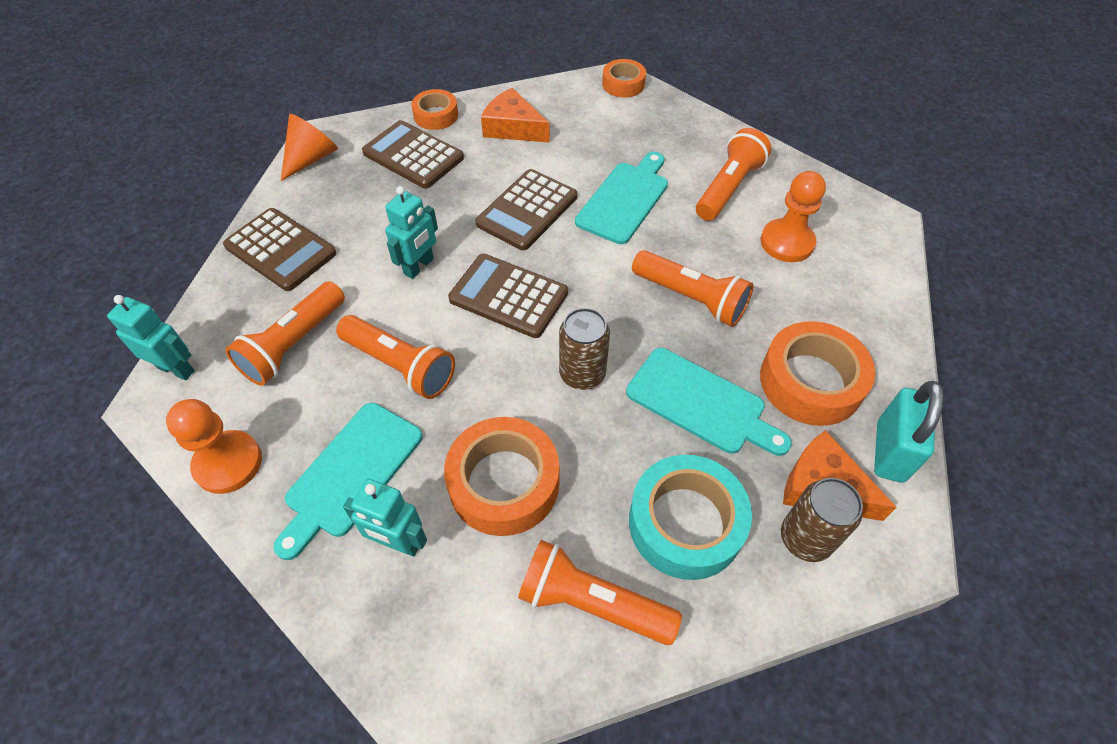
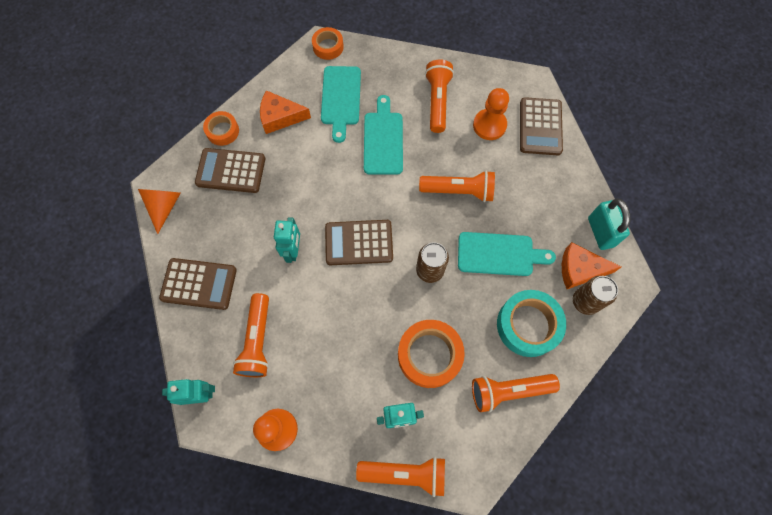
camera: 30 degrees left, 15 degrees up
turquoise cutting board [273,403,423,560] -> turquoise cutting board moved to [321,66,361,143]
orange flashlight [336,315,455,399] -> orange flashlight moved to [356,457,445,497]
brown calculator [475,169,577,250] -> brown calculator moved to [520,97,563,155]
orange tape [760,321,875,426] -> none

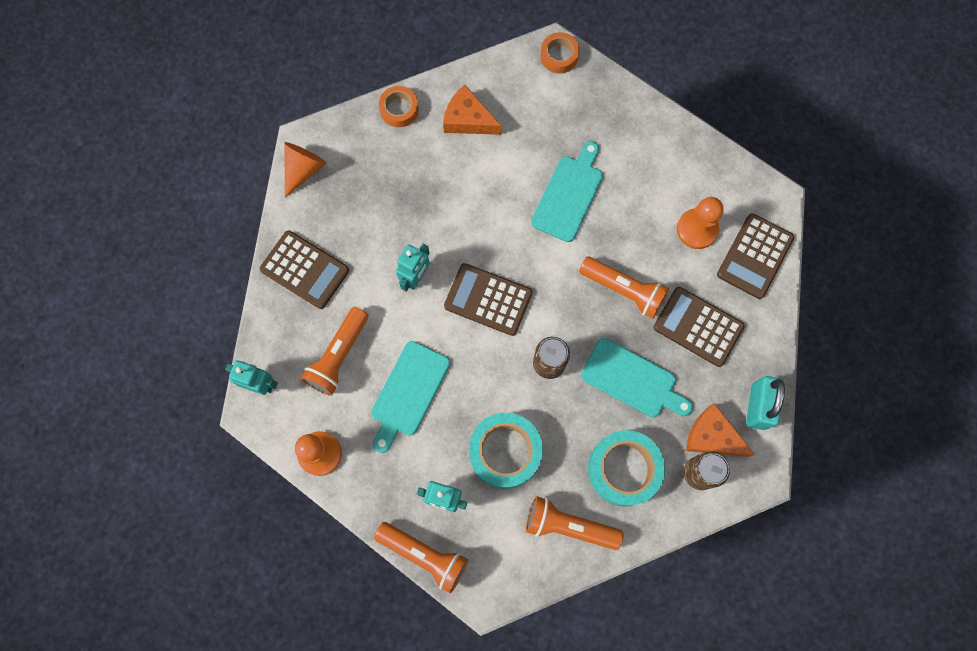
camera: 25 degrees right, 5 degrees up
brown calculator [195,148,265,193] -> brown calculator moved to [653,287,745,367]
turquoise cutting board [321,66,361,143] -> turquoise cutting board moved to [371,341,450,453]
orange tape [398,320,465,388] -> turquoise tape [469,413,543,489]
orange flashlight [425,59,454,133] -> none

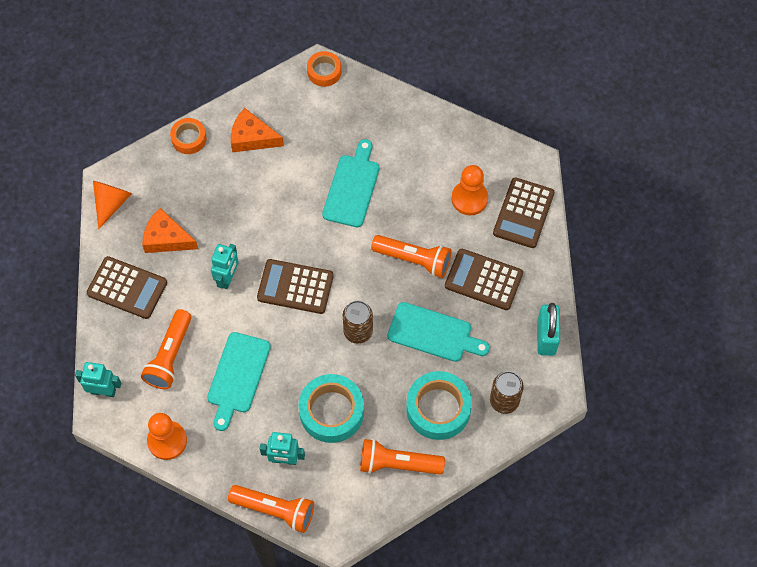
camera: 10 degrees left, 10 degrees down
orange cheese [686,403,755,457] -> orange cheese moved to [142,208,198,253]

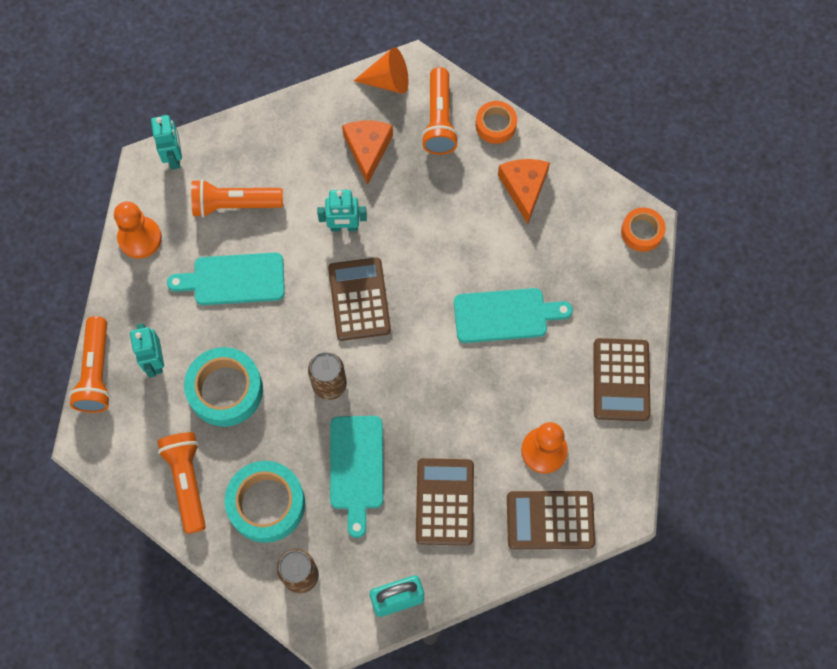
camera: 70 degrees right, 5 degrees up
brown calculator [87,256,167,319] -> brown calculator moved to [593,338,651,421]
orange flashlight [371,235,452,278] -> orange flashlight moved to [421,67,459,155]

